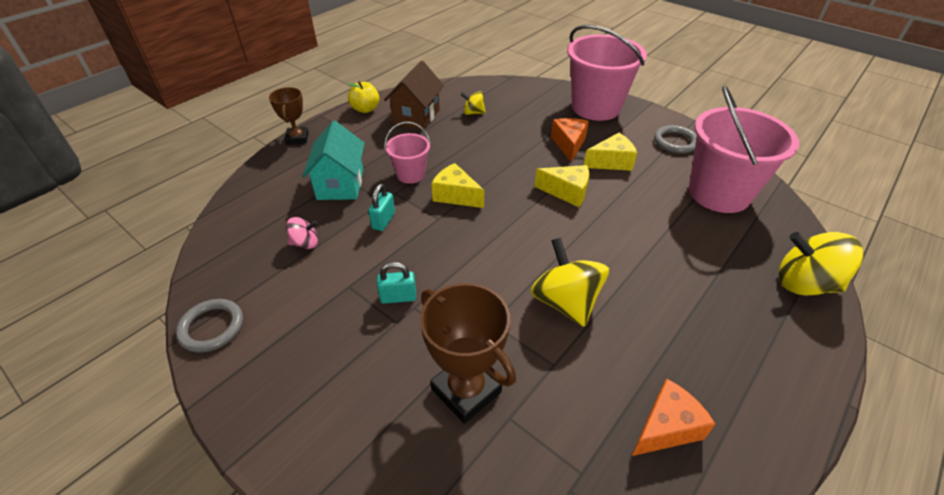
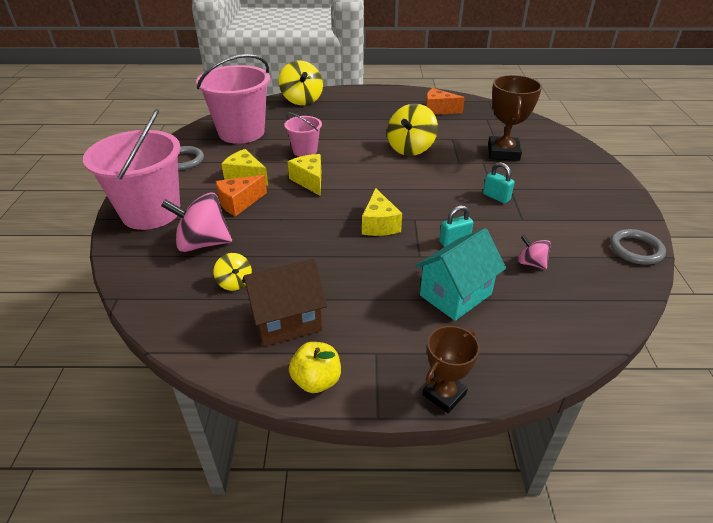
camera: 130 degrees left, 5 degrees down
pink bucket [385,122,431,184] -> pink bucket moved to [284,113,322,157]
none -> pink spinning top [161,192,232,252]

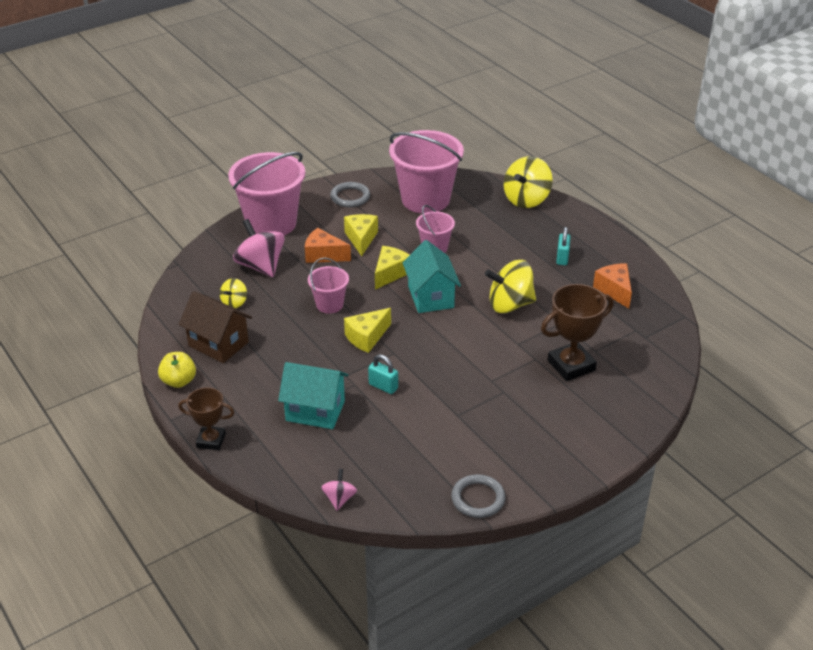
camera: 55 degrees right, 0 degrees up
turquoise padlock [483,162,515,203] -> turquoise padlock moved to [556,227,571,265]
pink spinning top [518,235,551,269] -> pink spinning top moved to [321,469,357,511]
none -> pink bucket [308,258,349,314]
none -> turquoise house [403,240,461,313]

